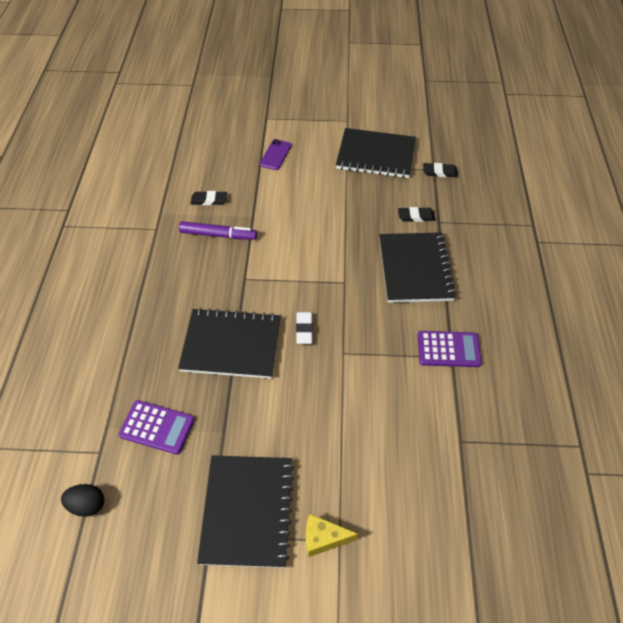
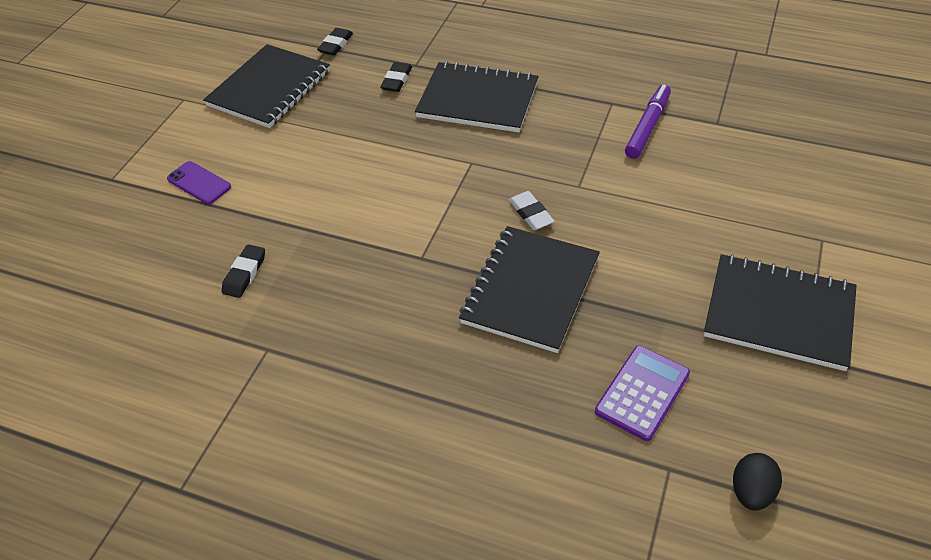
camera: 70 degrees left, 5 degrees down
purple marker [179,221,257,240] -> purple marker moved to [625,84,671,159]
white eraser [296,312,313,344] -> white eraser turned 45 degrees clockwise [509,191,554,230]
yellow cheese [306,514,358,557] -> none
purple calculator [417,331,482,367] -> none

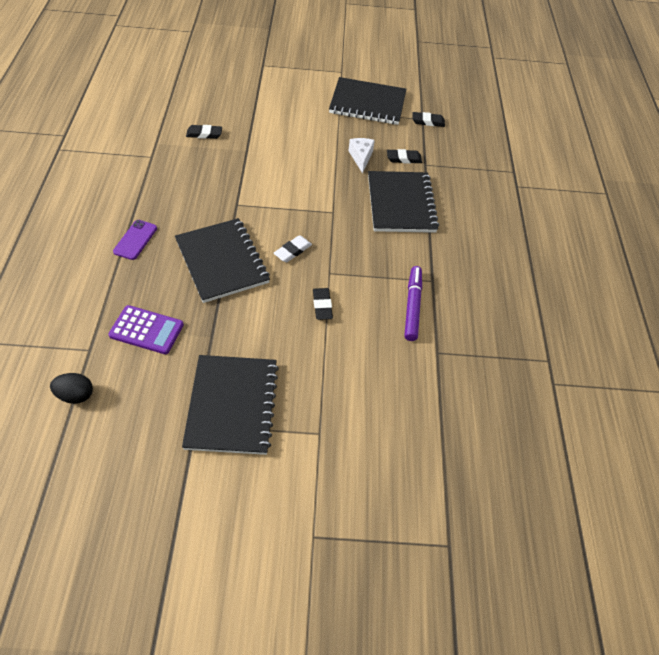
camera: 65 degrees right, 5 degrees up
purple phone [167,161,231,204] -> purple phone moved to [113,220,157,260]
black notebook [459,226,600,353] -> black notebook turned 60 degrees clockwise [175,218,270,303]
purple marker [625,84,671,159] -> purple marker turned 90 degrees counterclockwise [404,266,422,341]
none -> black eraser [313,288,333,320]
none -> white cheese [349,138,375,174]

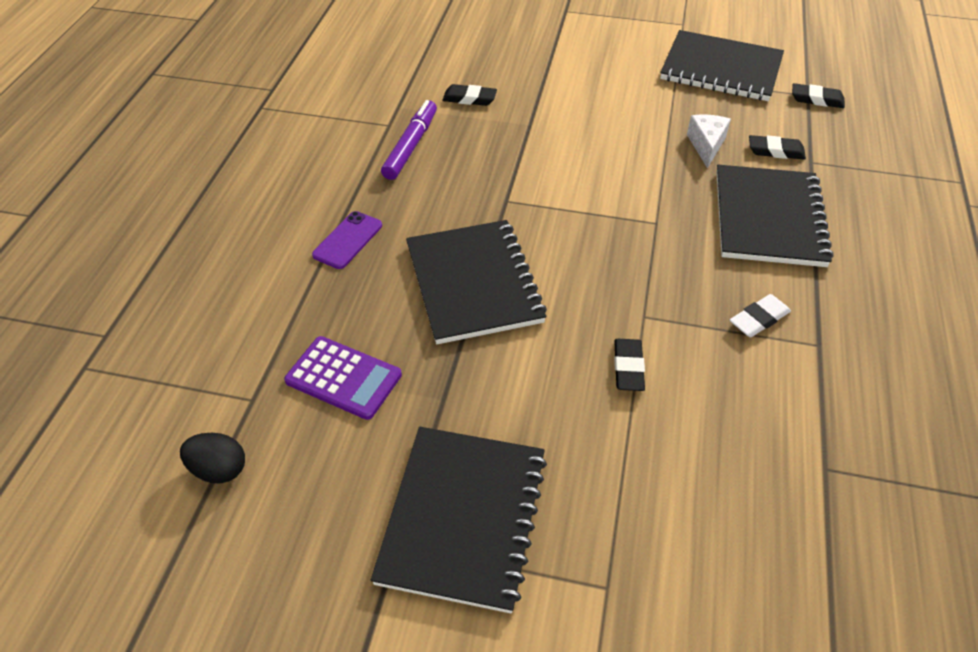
camera: 15 degrees right, 5 degrees down
white eraser [274,235,312,262] -> white eraser moved to [730,294,791,337]
purple marker [404,266,422,341] -> purple marker moved to [381,100,437,180]

